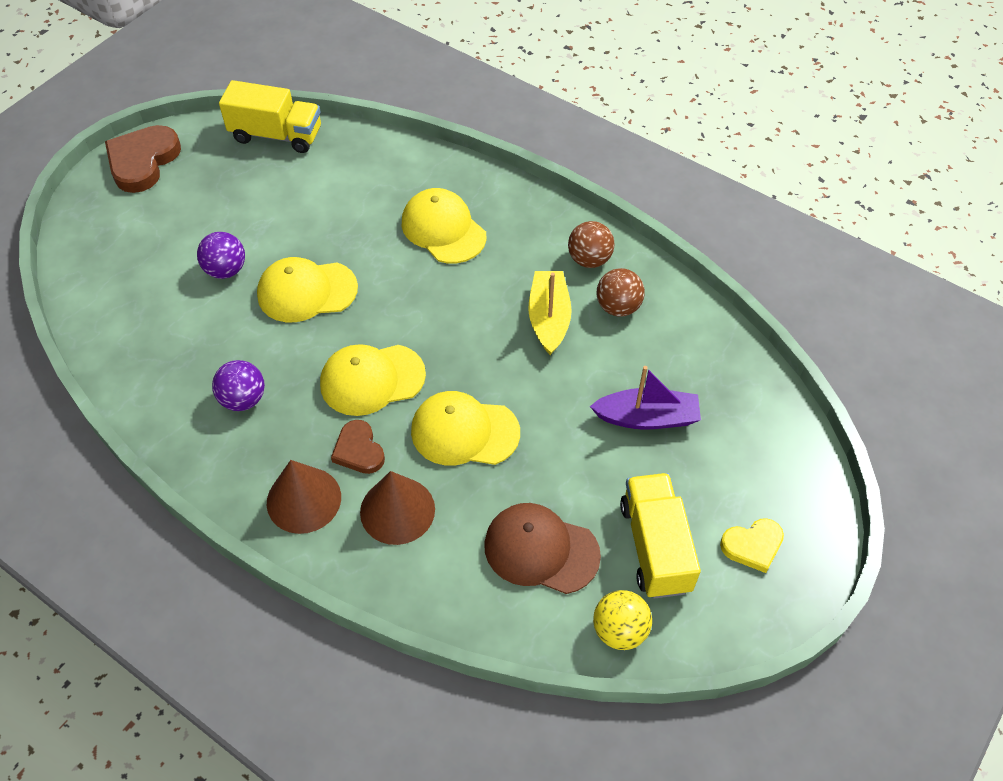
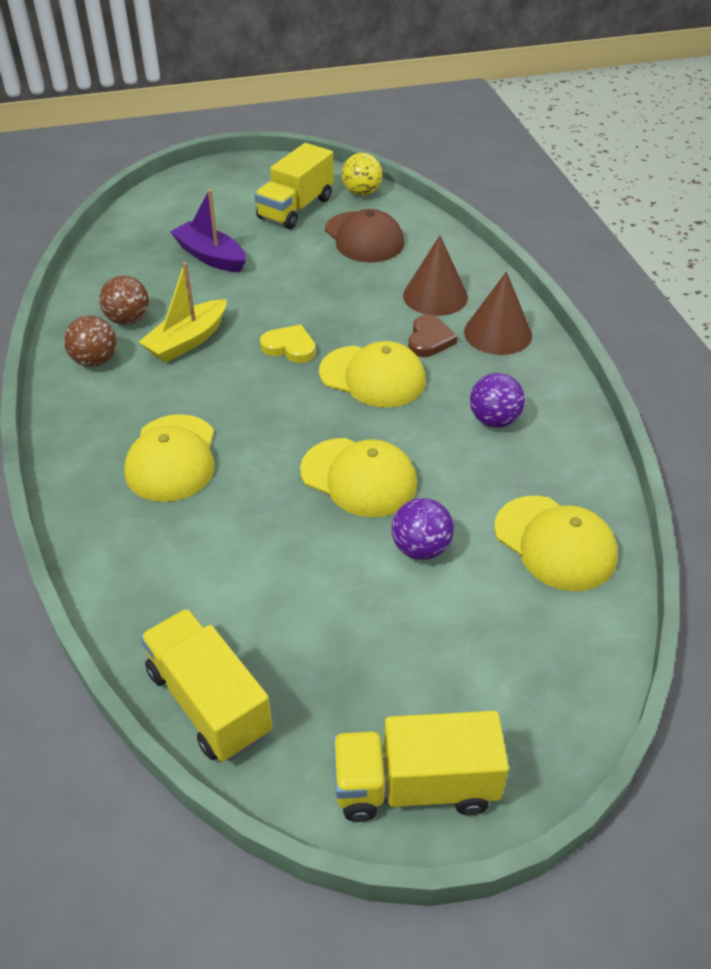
camera: 140 degrees left, 10 degrees down
brown heart [105,125,181,193] -> yellow truck [333,711,509,822]
yellow cap [411,391,520,465] -> yellow cap moved to [494,496,618,591]
yellow heart [720,518,784,573] -> yellow heart moved to [260,325,316,363]

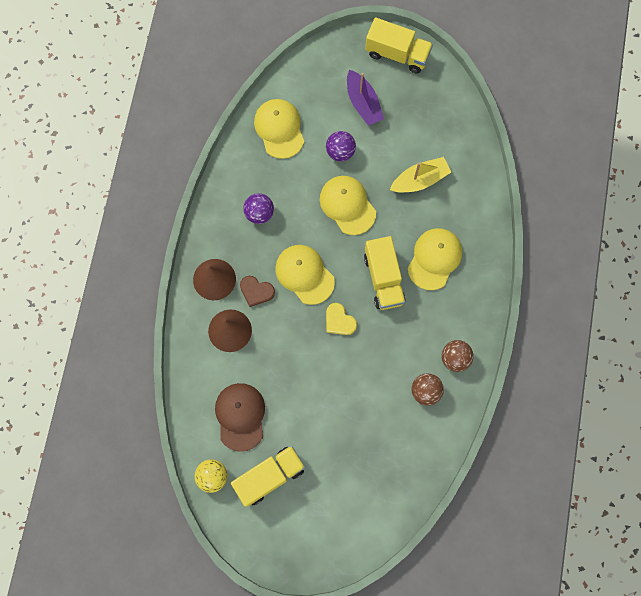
camera: 155 degrees left, 30 degrees up
yellow boat [139,262,227,363] -> yellow boat moved to [390,157,451,193]
yellow truck [140,609,272,762] -> yellow truck moved to [364,236,406,310]
purple boat [170,189,246,272] -> purple boat moved to [347,70,384,126]
brown heart [408,315,458,357] -> brown heart turned 105 degrees counterclockwise [240,276,275,307]

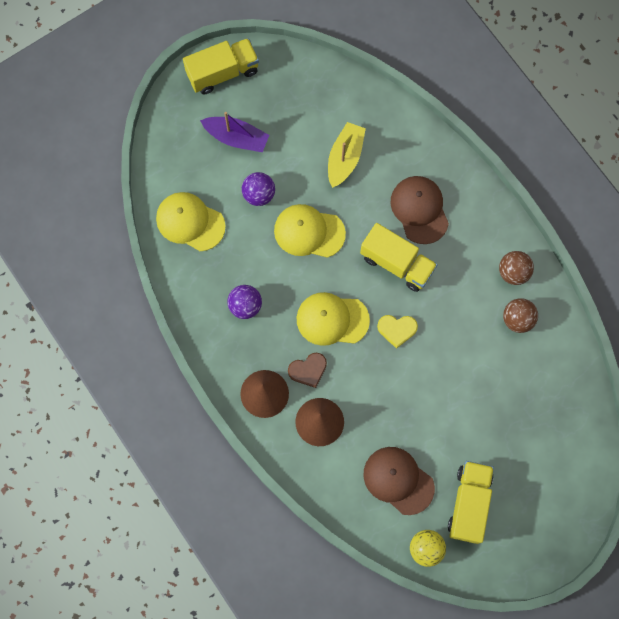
camera: 45 degrees left, 0 degrees up
yellow cap [407,228,462,290] -> brown cap [390,176,449,244]

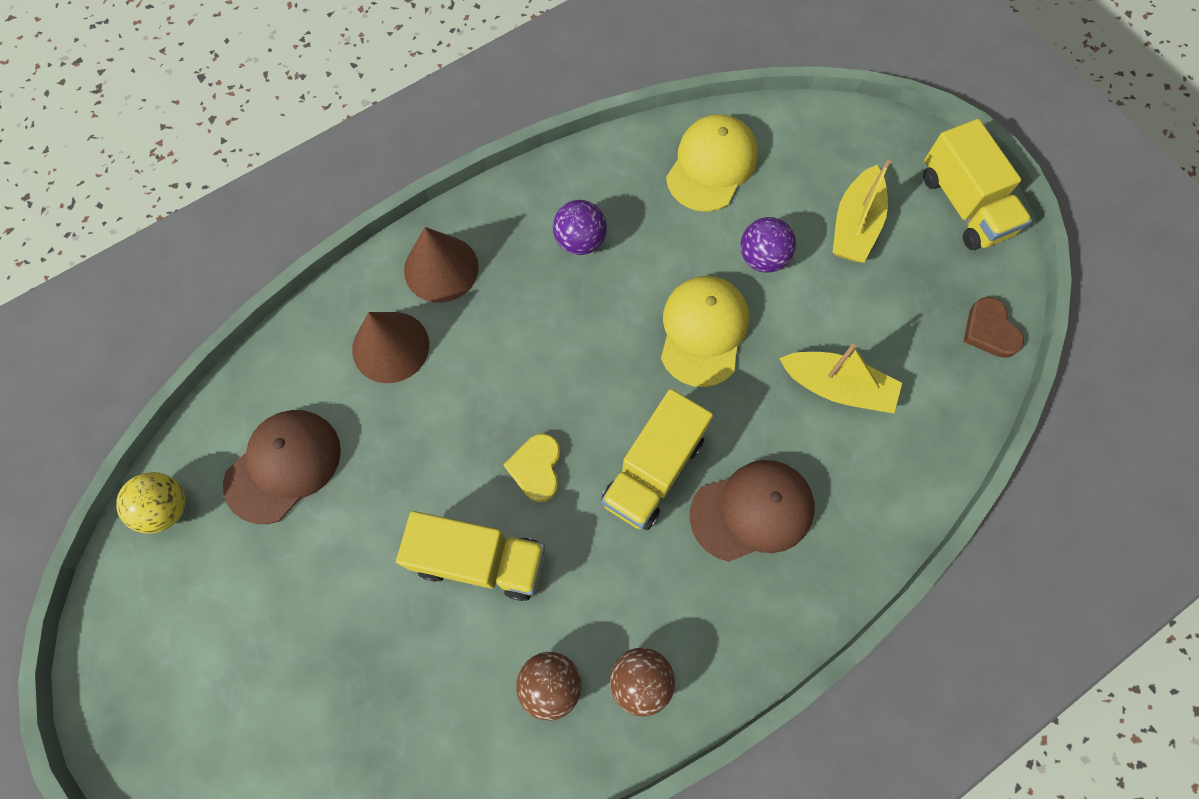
camera: 90 degrees right, 5 degrees down
purple boat [200,112,269,152] -> yellow boat [833,160,891,263]
brown heart [288,353,327,388] -> brown heart moved to [963,297,1024,358]
yellow cap [297,292,370,346] -> none
yellow truck [448,461,494,544] -> yellow truck moved to [396,511,545,601]

